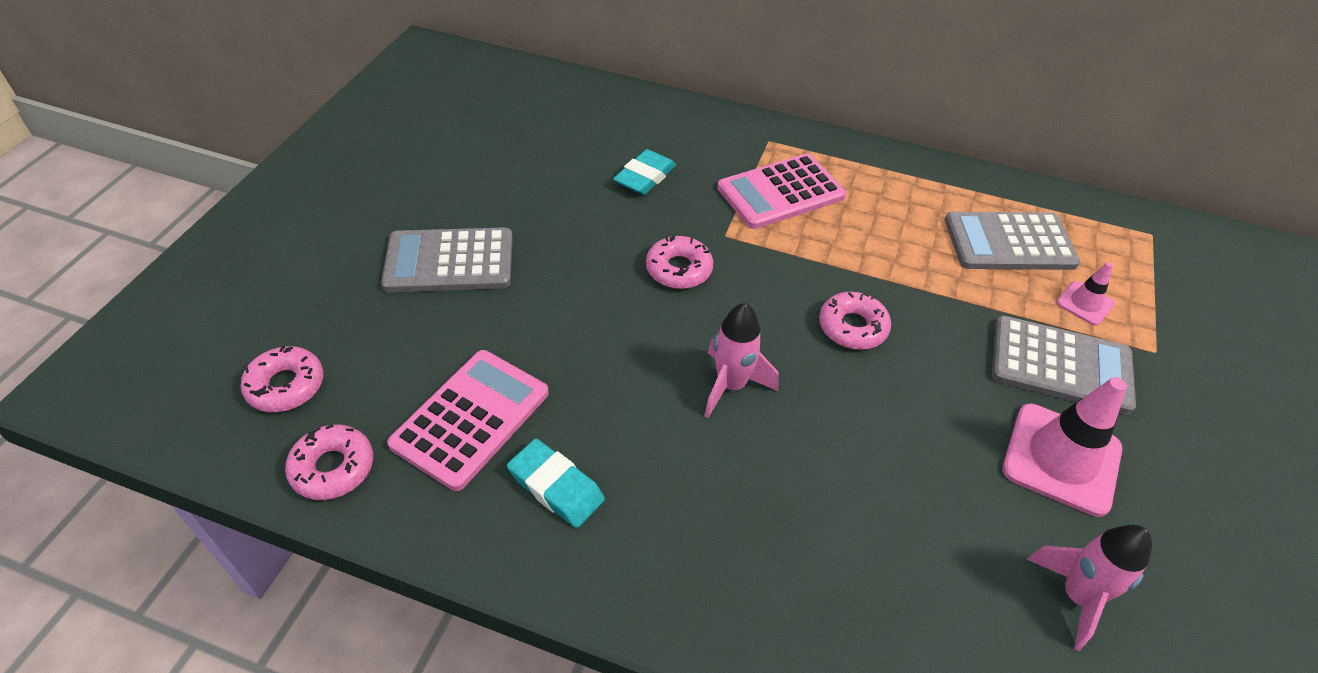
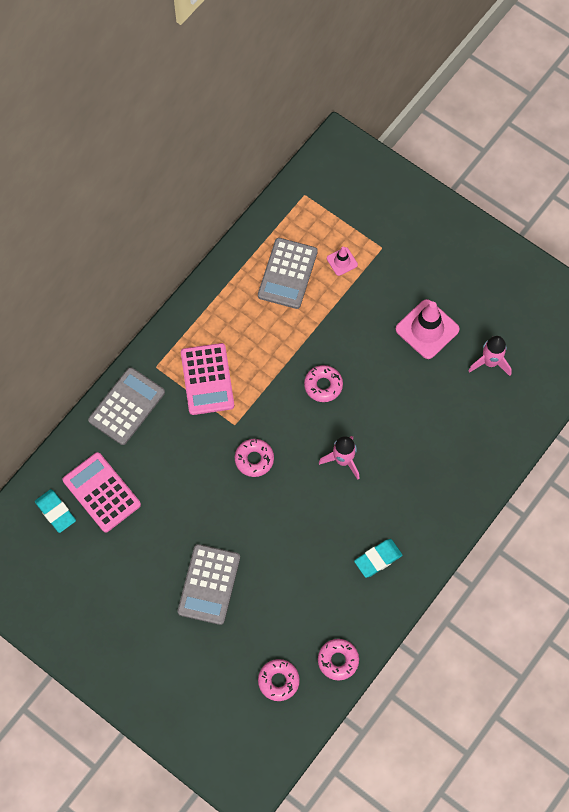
camera: 70 degrees left, 20 degrees up
pink calculator [387,350,549,491] -> pink calculator moved to [63,452,141,533]
turquoise eraser [613,149,676,195] -> turquoise eraser moved to [35,489,76,533]
grey calculator [992,316,1136,415] -> grey calculator moved to [88,367,165,445]

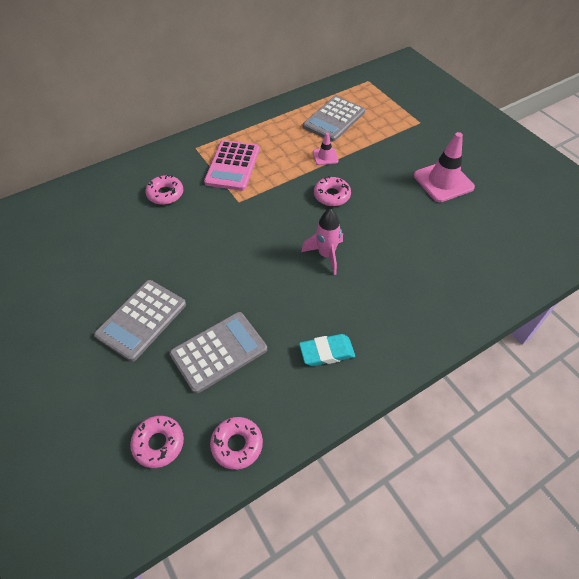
camera: 20 degrees right, 15 degrees down
turquoise eraser [35,489,76,533] -> none
pink calculator [63,452,141,533] -> none
grey calculator [88,367,165,445] -> grey calculator moved to [169,312,267,394]
pink donut [235,439,274,477] -> pink donut moved to [146,175,183,205]
pink traffic cone [327,247,358,276] -> pink traffic cone moved to [313,133,339,165]
pink rocket [469,336,512,376] -> none

